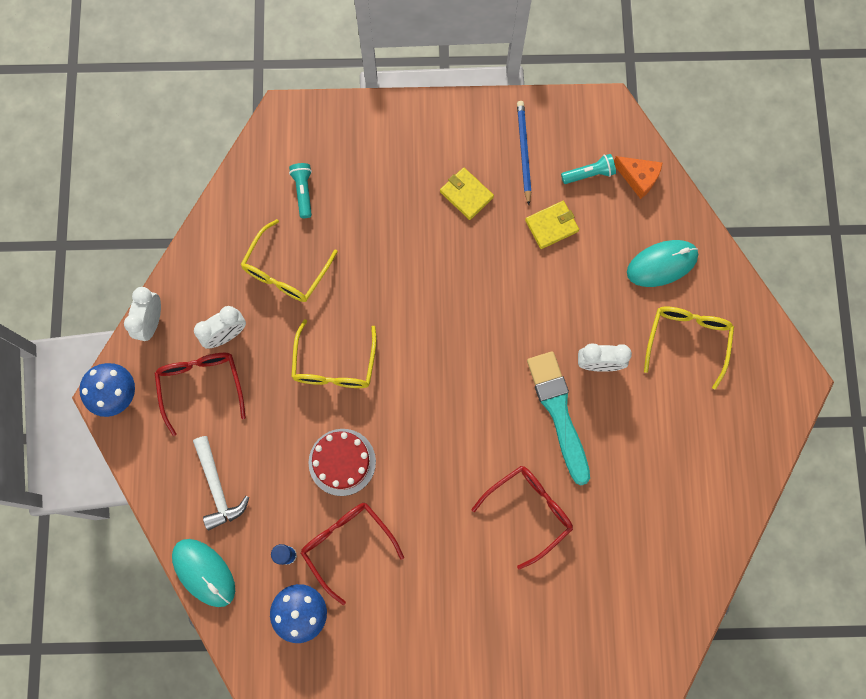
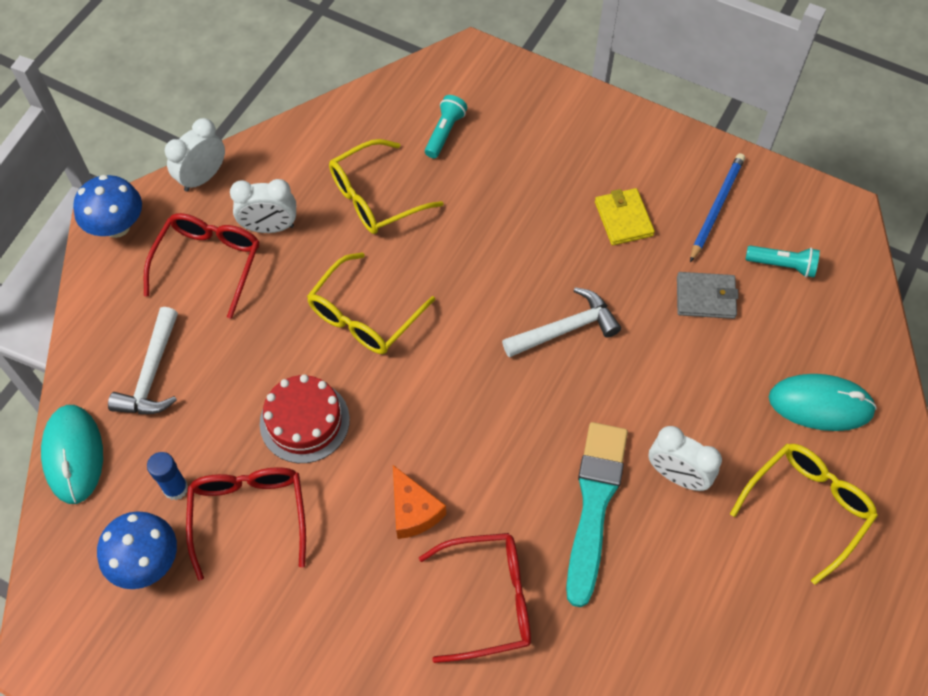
camera: 30 degrees right, 15 degrees down
yellow wallet [525,201,579,249] -> grey wallet [677,272,739,319]
orange cheese [614,156,662,199] -> orange cheese moved to [393,465,446,539]
none -> white hammer [502,287,621,358]

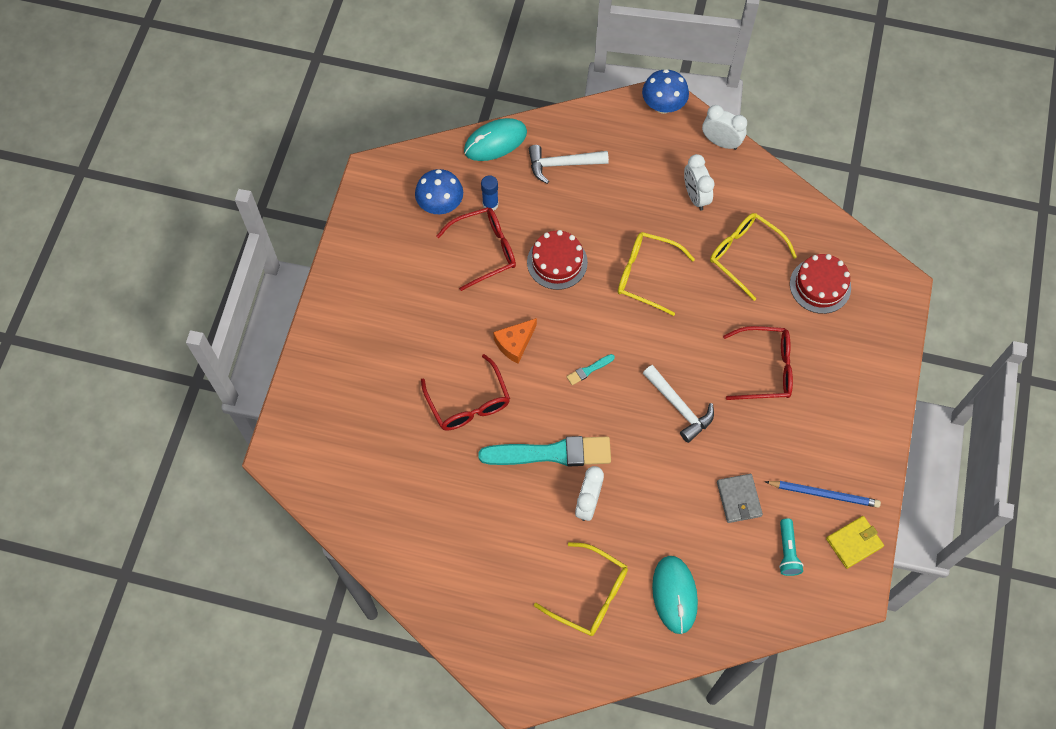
camera: 75 degrees right, 5 degrees up
red glasses [144,213,259,319] -> red glasses moved to [723,326,793,400]
turquoise flashlight [425,95,467,158] -> red cake [790,254,851,314]
yellow wallet [595,188,655,245] -> yellow wallet moved to [826,516,884,569]
none -> turquoise brush [566,354,615,385]

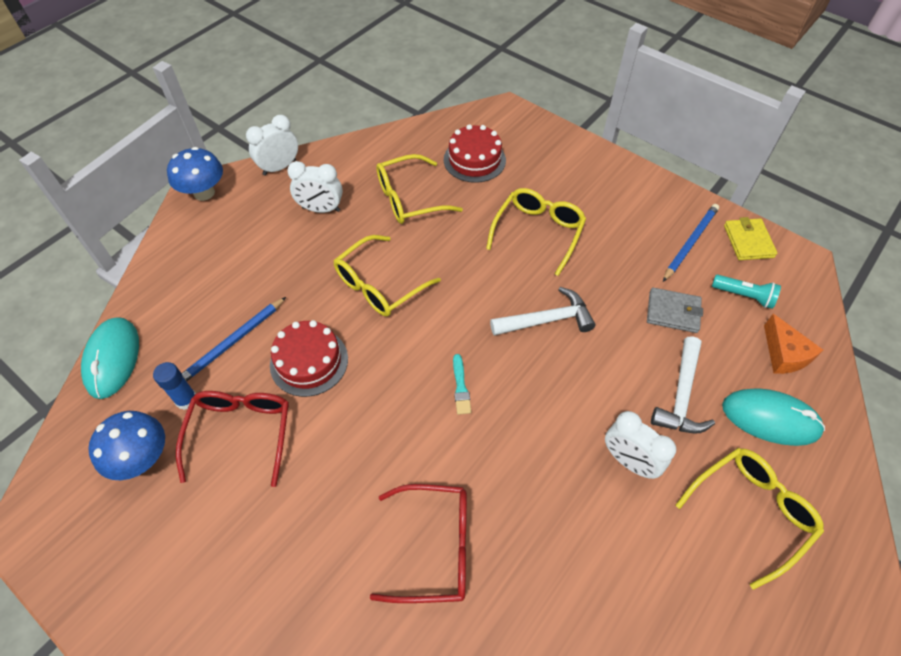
camera: 65 degrees left, 10 degrees down
turquoise brush [478,436,611,466] -> none
orange cheese [493,318,537,363] -> orange cheese moved to [764,314,823,374]
white hammer [529,145,609,184] -> white hammer moved to [651,336,715,434]
red glasses [723,326,793,400] -> yellow glasses [486,188,586,276]
none -> blue pencil [182,297,286,381]

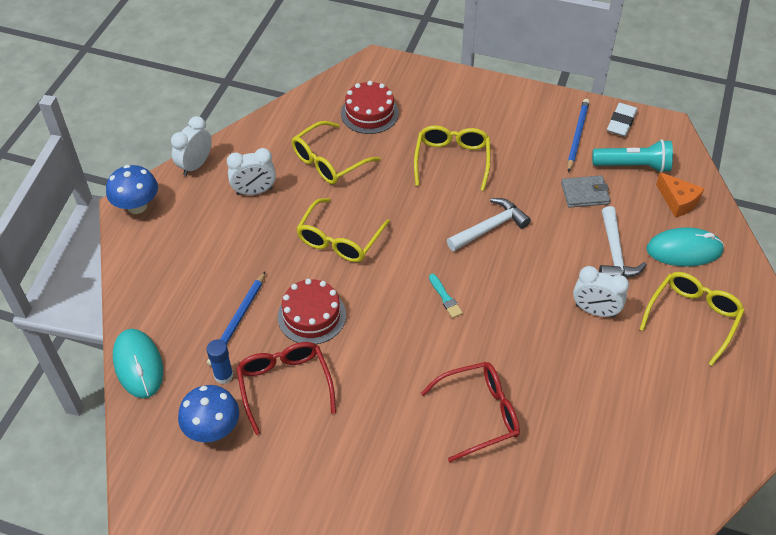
camera: 20 degrees left, 5 degrees down
turquoise flashlight [712,274,781,309] -> turquoise flashlight [592,139,673,172], size x1.51
yellow wallet [724,217,778,260] -> white eraser [607,103,637,136]

